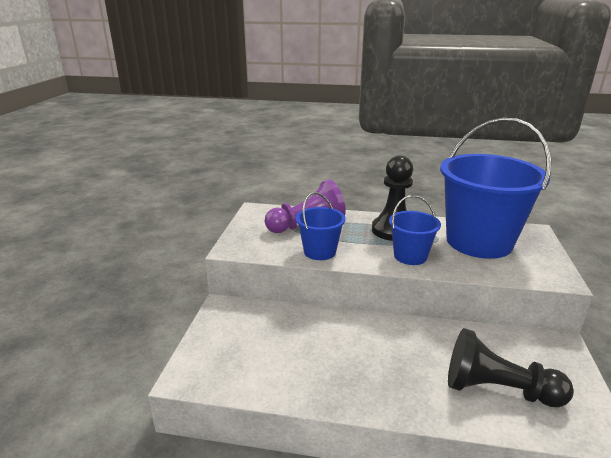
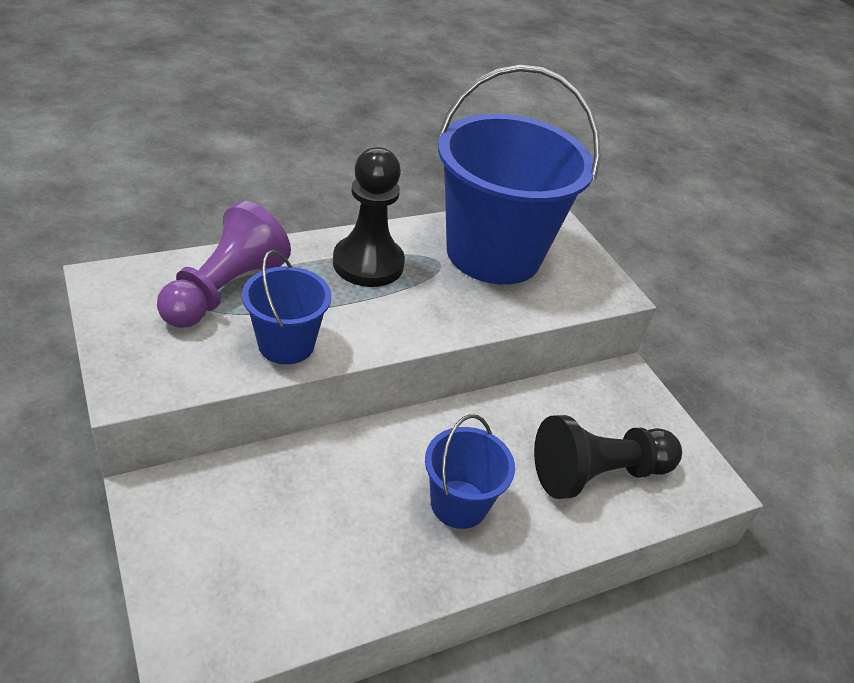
camera: 40 degrees left, 15 degrees up
blue bucket [389,195,441,265] -> blue bucket moved to [425,414,515,529]

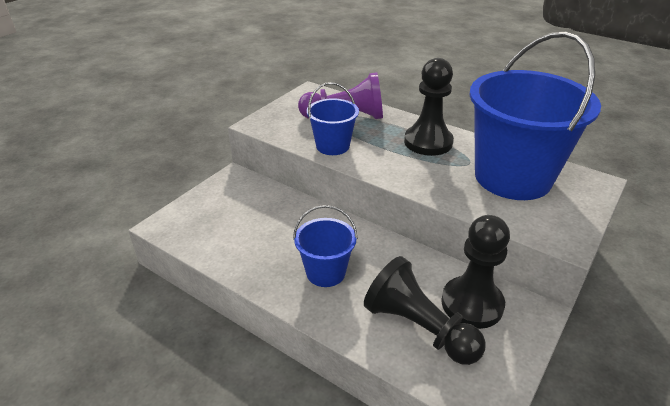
camera: 65 degrees right, 5 degrees down
none -> black pawn [441,215,510,329]

